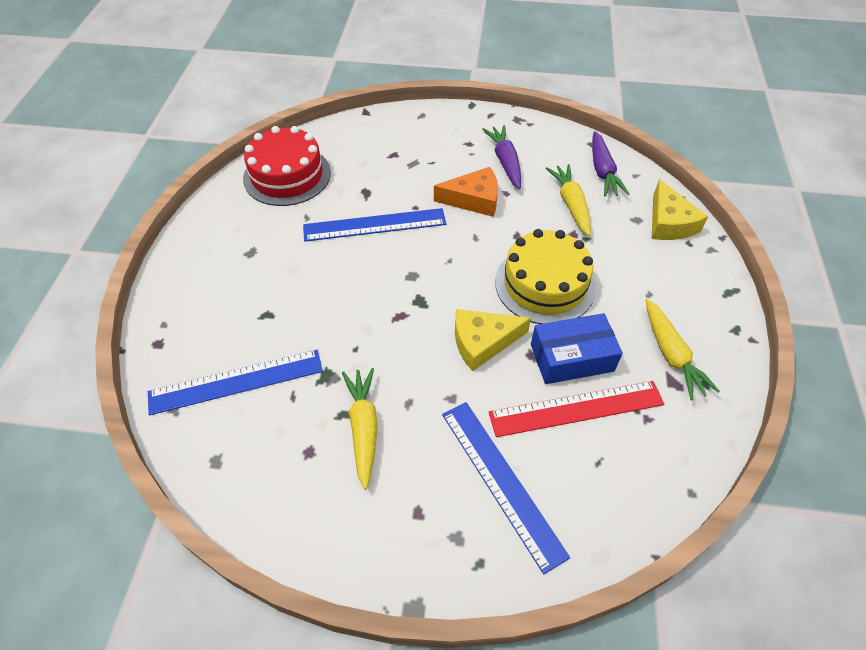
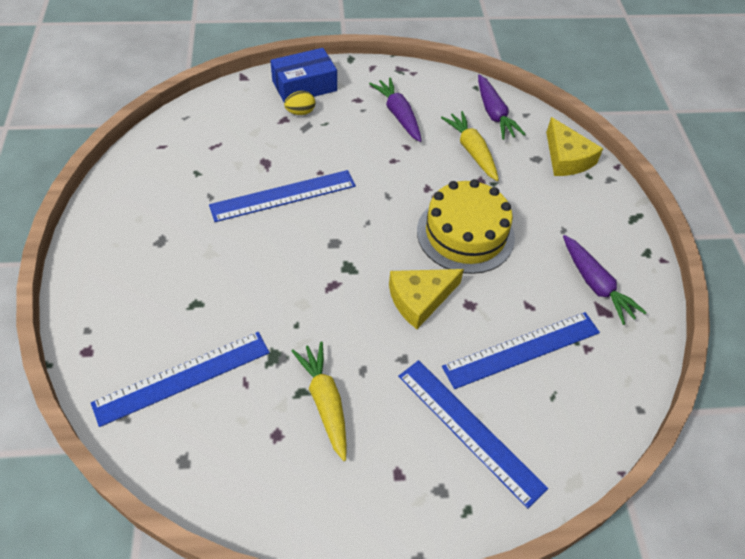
camera: 15 degrees left, 0 degrees up
red cake [243,126,331,206] -> none
orange cheese [434,167,498,217] -> none
red ruler [489,381,665,437] -> blue ruler [442,312,600,389]
blue box [531,313,623,384] -> blue box moved to [270,48,337,102]
yellow carrot [646,299,720,400] -> purple carrot [563,235,647,325]
none -> yellow egg [284,91,315,115]

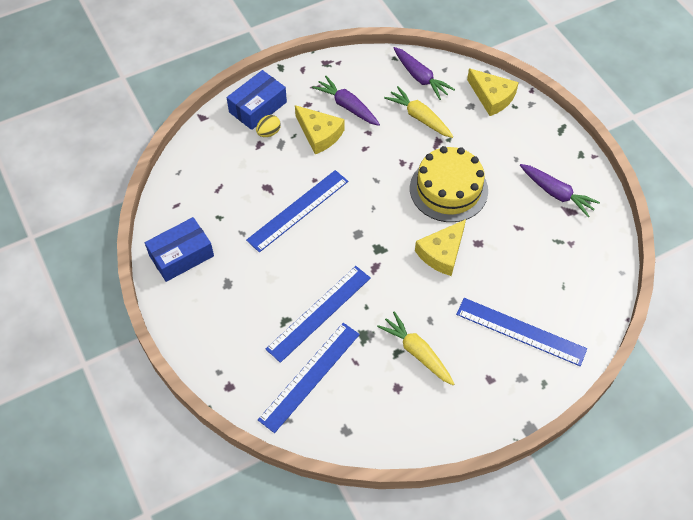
camera: 20 degrees left, 5 degrees up
blue ruler [442,312,600,389] -> blue ruler moved to [266,266,371,363]
none -> blue box [145,217,214,282]
none -> yellow cheese [295,105,344,154]

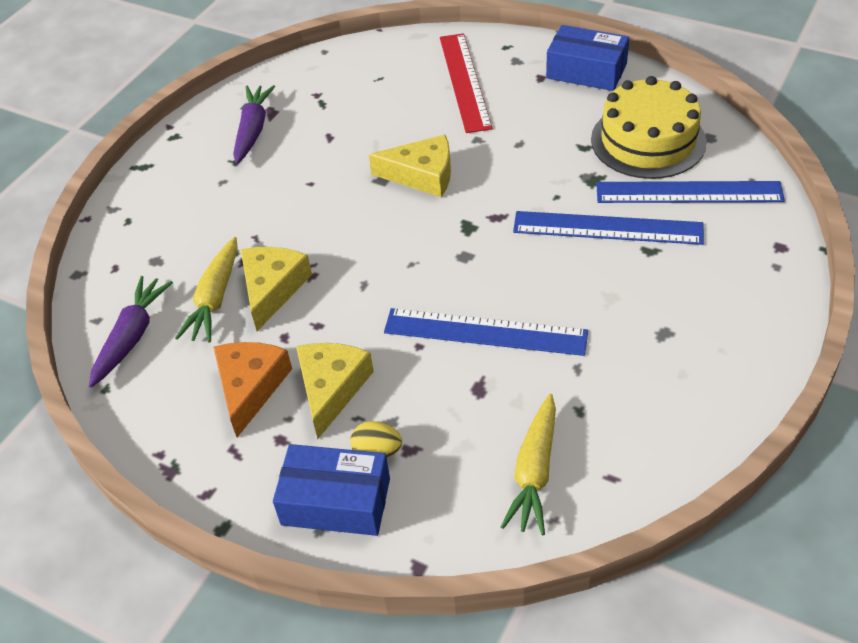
camera: 120 degrees left, 10 degrees down
blue box [145,217,214,282] -> blue box moved to [546,25,629,91]
purple carrot [312,76,380,126] -> orange cheese [213,342,292,437]
yellow carrot [377,311,454,385] -> yellow carrot moved to [501,394,556,535]
yellow cake [410,146,488,222] -> yellow cake moved to [591,76,706,179]
blue ruler [456,298,587,366] -> red ruler [440,33,493,133]
yellow cheese [467,68,519,116] -> yellow cheese moved to [241,247,312,331]

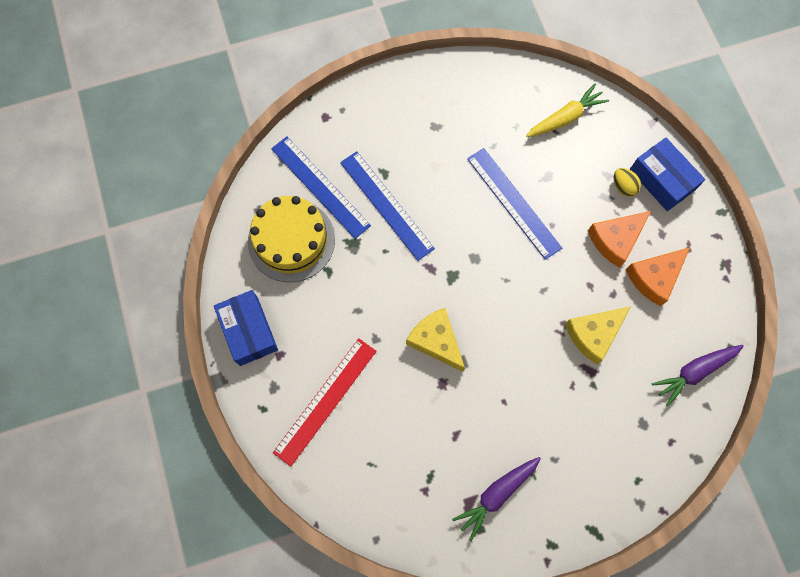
camera: 140 degrees left, 25 degrees up
yellow carrot [175,237,238,342] -> none
yellow cheese [296,343,374,439] -> orange cheese [588,211,651,268]

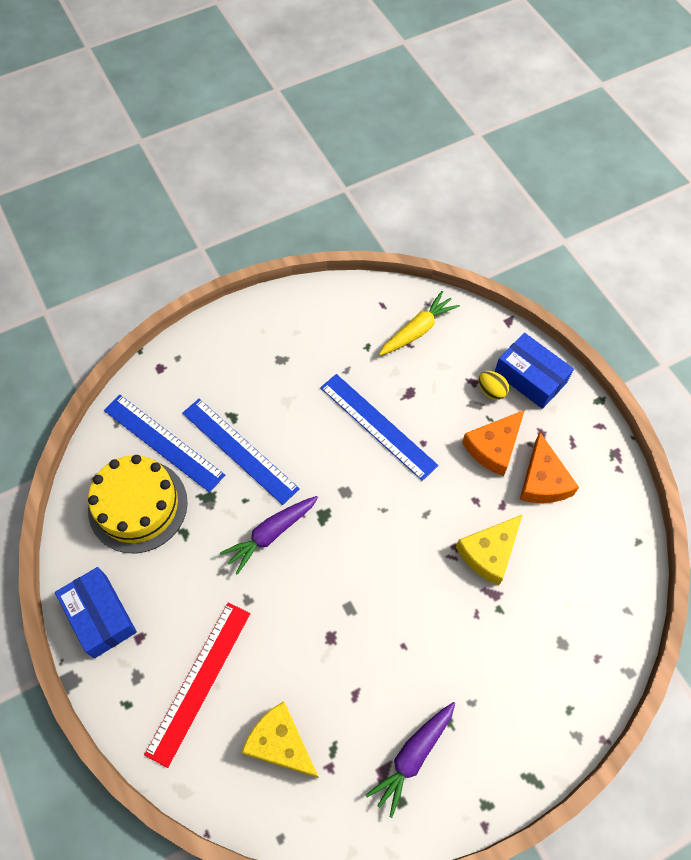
camera: 10 degrees left, 10 degrees down
yellow cheese [406,308,465,372] -> yellow cheese moved to [241,701,319,778]
orange cheese [626,247,690,306] -> orange cheese turned 45 degrees counterclockwise [520,432,579,503]
purple carrot [652,345,744,407] -> purple carrot moved to [220,496,318,575]

